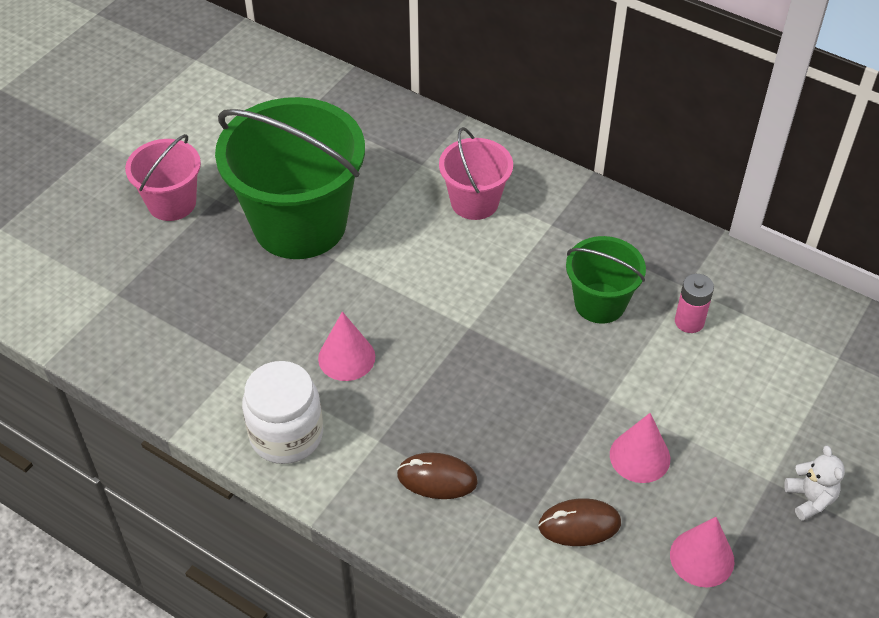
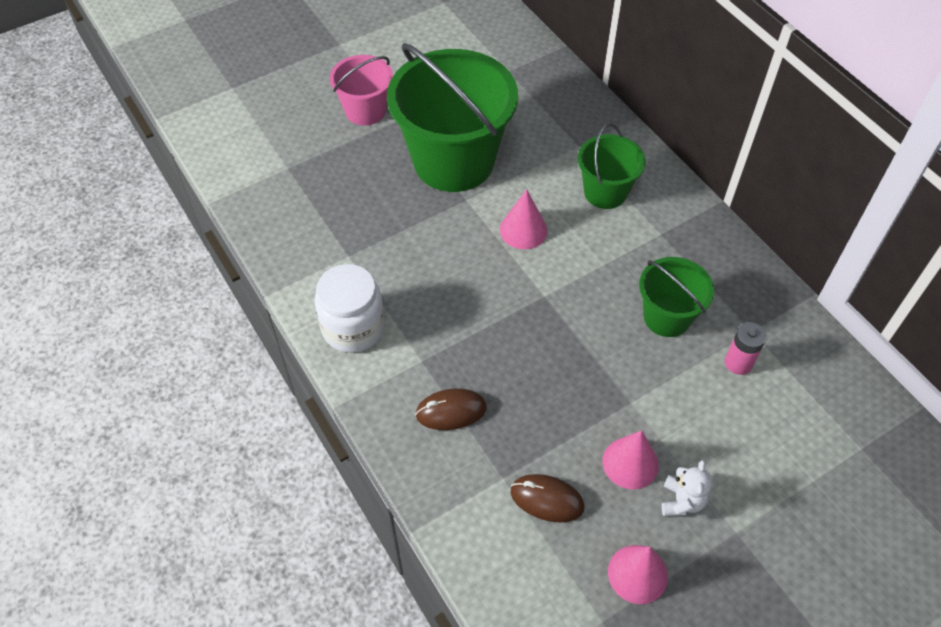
camera: 25 degrees right, 5 degrees up
pink cone [318,312,375,381] -> pink cone moved to [500,189,548,249]
brown mouse [397,452,478,499] -> brown mouse turned 45 degrees counterclockwise [415,388,487,430]
pink bucket [439,127,513,220] -> green bucket [578,123,645,209]
white teddy bear [784,446,845,521] -> white teddy bear moved to [661,460,713,516]

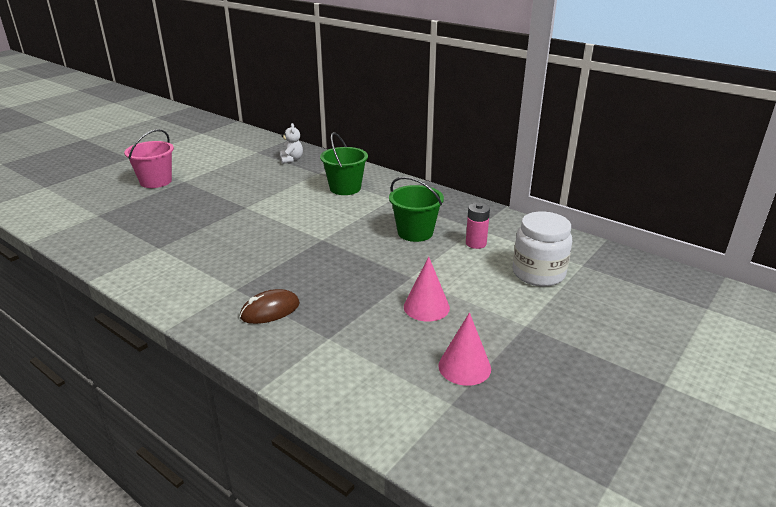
camera: 20 degrees left, 25 degrees down
white jar [315,264,385,353] -> white jar moved to [512,212,572,286]
green bucket [387,43,518,192] -> none
pink cone [500,189,548,249] -> none
brown mouse [510,474,585,523] -> none
white teddy bear [661,460,713,516] -> white teddy bear moved to [280,123,303,164]

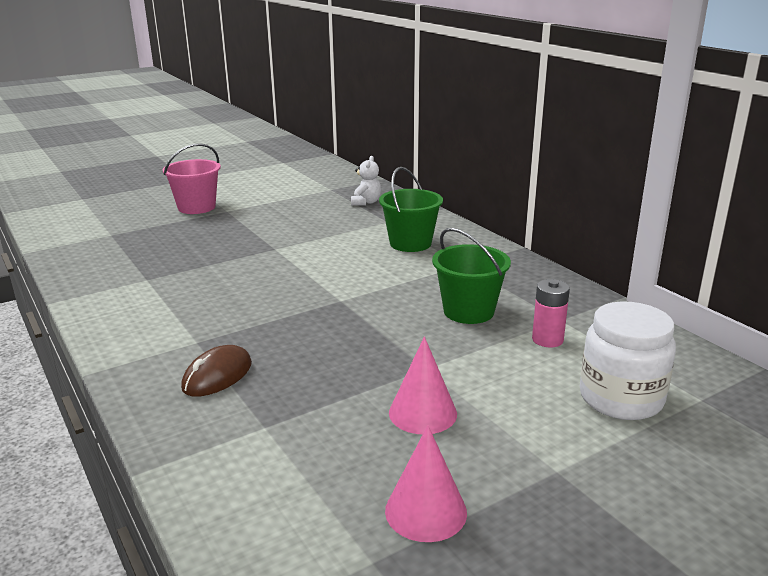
camera: 20 degrees right, 5 degrees down
brown mouse [240,289,300,324] -> brown mouse turned 45 degrees counterclockwise [181,345,252,397]

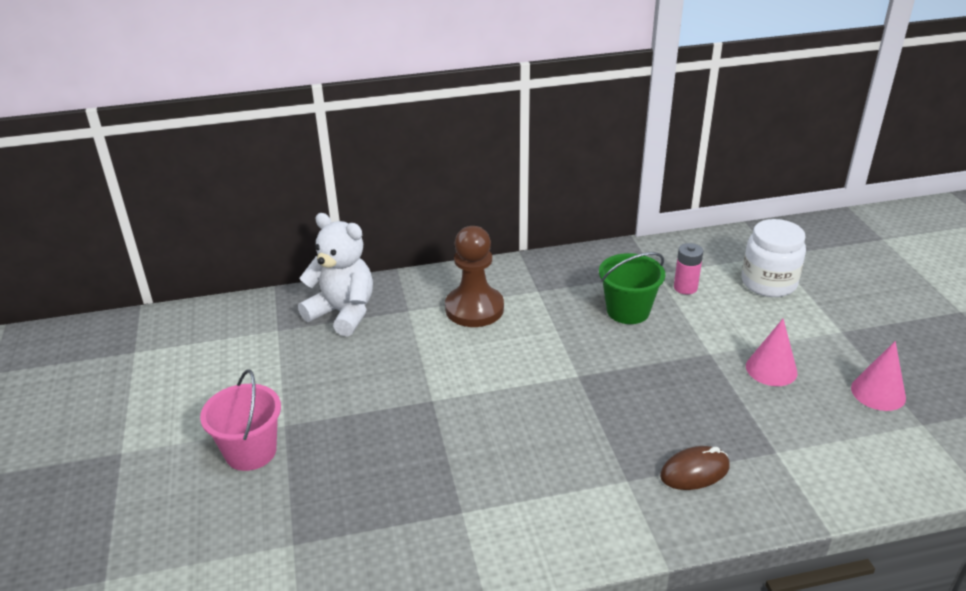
camera: 70 degrees left, 10 degrees up
brown mouse [181,345,252,397] -> brown mouse turned 75 degrees counterclockwise [660,446,730,490]
white teddy bear [351,156,381,206] -> white teddy bear [298,213,373,337], size x1.96
green bucket [379,167,443,252] -> brown pawn [445,226,504,327]

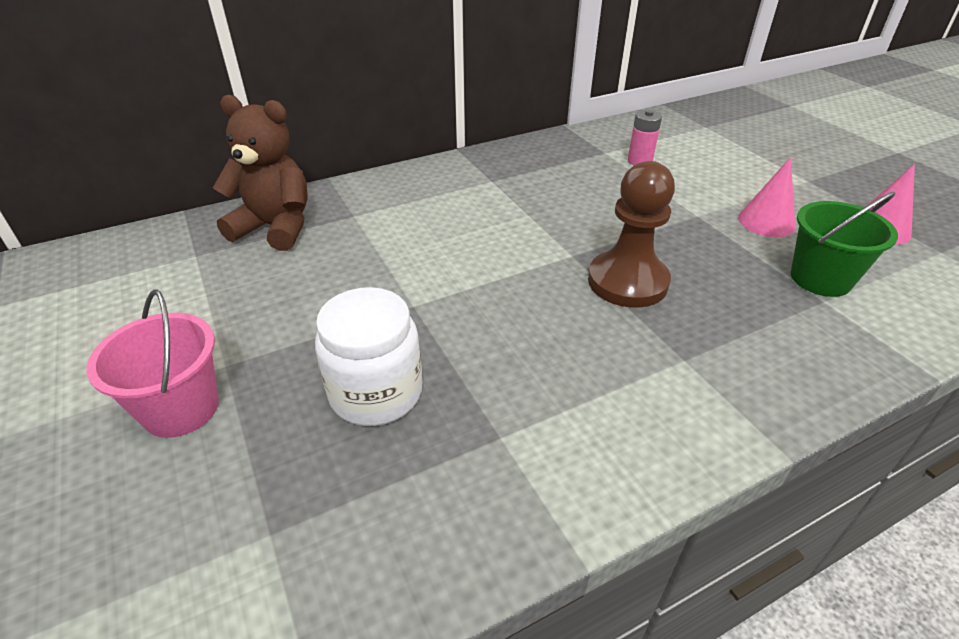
camera: 15 degrees left, 5 degrees up
white teddy bear [298,213,373,337] -> brown teddy bear [213,95,308,251]
brown pawn [445,226,504,327] -> brown pawn moved to [588,161,675,308]
green bucket [599,252,665,324] -> green bucket moved to [791,192,898,297]
brown mouse [660,446,730,490] -> none
white jar [742,219,806,297] -> white jar moved to [315,287,423,426]

